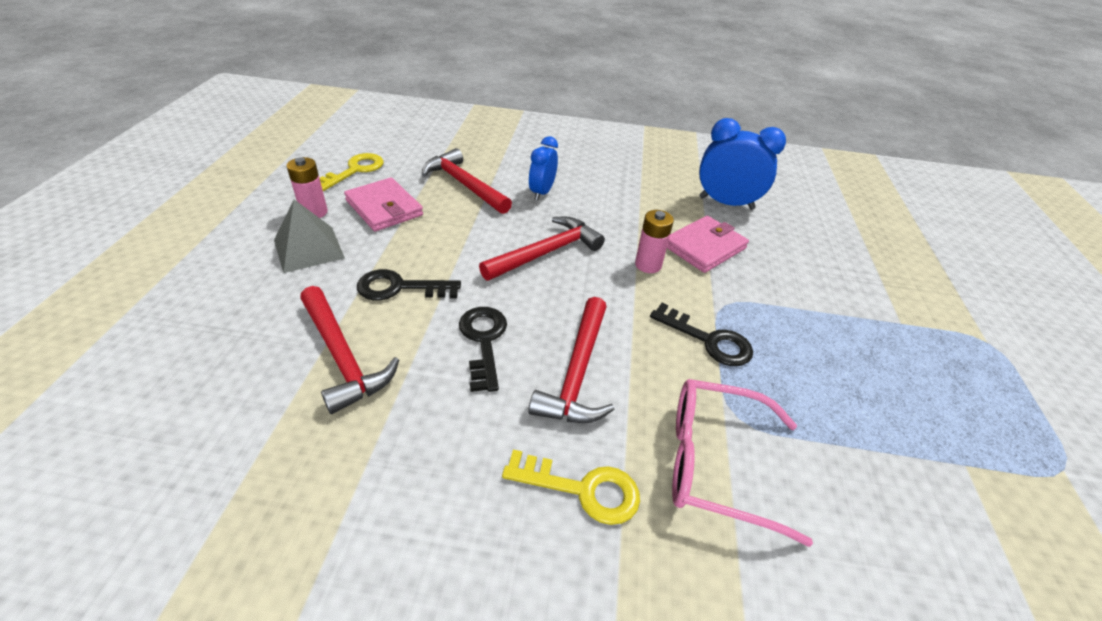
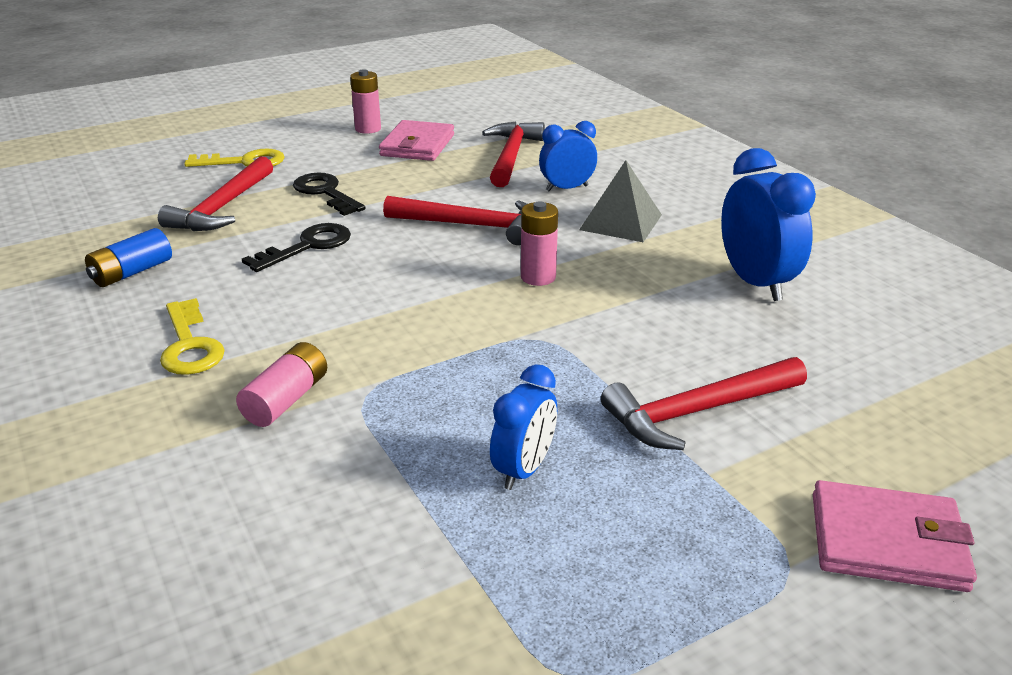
camera: 55 degrees right, 10 degrees down
grey pyramid [274,199,345,273] -> grey pyramid moved to [579,160,662,242]
yellow key [320,153,384,191] -> yellow key moved to [184,149,285,167]
red hammer [528,297,615,423] -> red hammer moved to [601,357,807,450]
black key [650,303,753,366] -> none
pink wallet [667,216,749,273] -> pink wallet moved to [813,480,977,592]
pink glasses [672,379,813,547] -> pink battery [236,342,327,427]
none -> blue battery [85,228,172,287]
none -> blue clock [490,364,557,490]

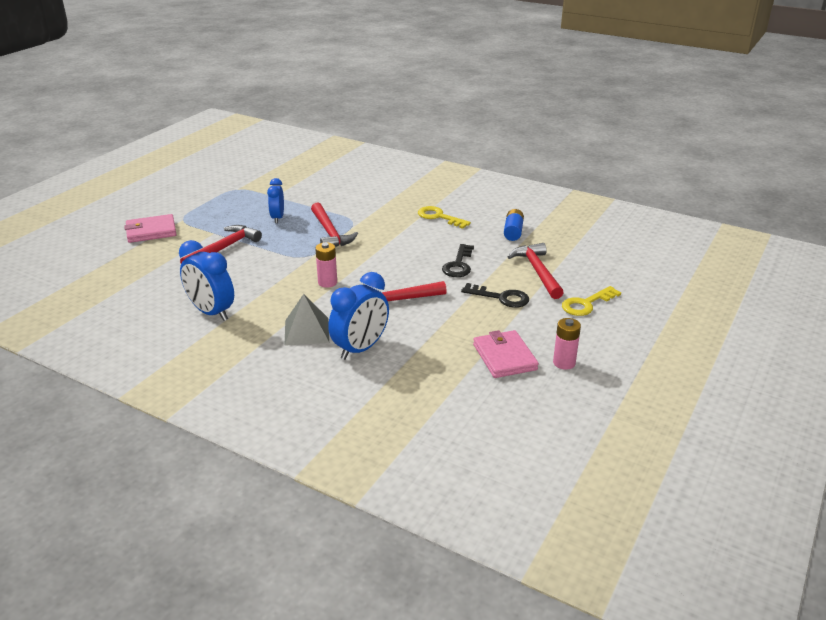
camera: 150 degrees right, 0 degrees up
pink battery [236,342,327,427] -> none
red hammer [482,122,545,187] -> red hammer moved to [311,203,358,247]
blue clock [539,121,597,191] -> blue clock [328,272,389,360], size x1.58

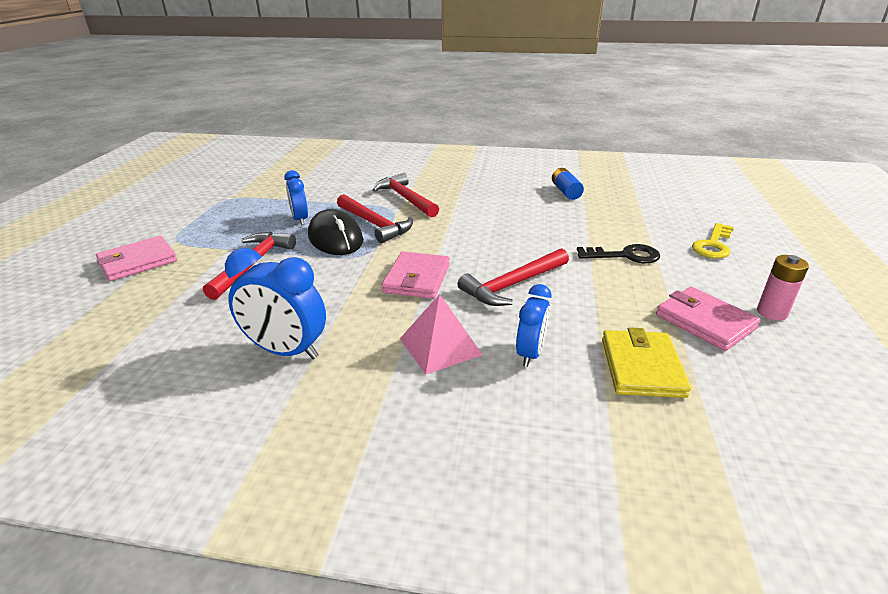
camera: 20 degrees left, 0 degrees up
grey pyramid [284,294,329,346] -> pink pyramid [400,294,483,375]
pink battery [315,242,337,288] -> pink wallet [382,252,450,299]
blue clock [328,272,389,360] -> blue clock [516,284,551,367], size x0.63
yellow key [418,206,471,229] -> none
black key [442,244,474,277] -> none
red hammer [508,243,564,299] -> red hammer moved to [373,173,439,218]
none -> black mouse [308,209,363,255]
none -> yellow wallet [602,327,691,398]

